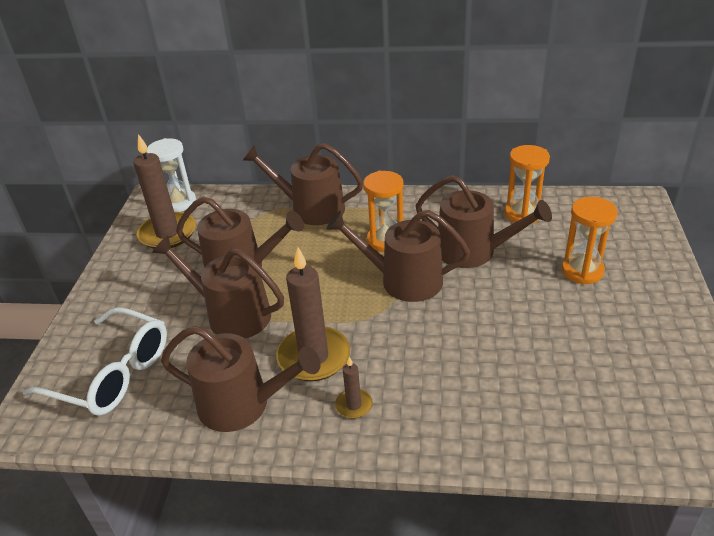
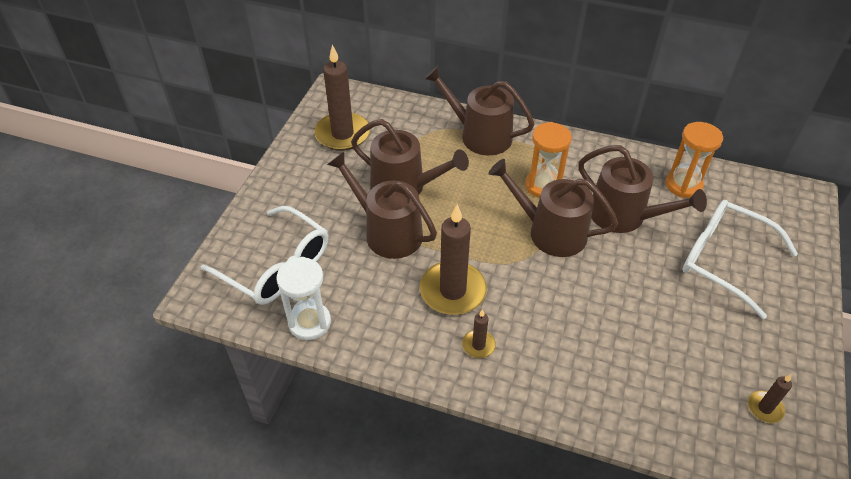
camera: 10 degrees right, 10 degrees up
white hourglass [146,138,196,212] -> white hourglass moved to [276,257,331,340]
brown watering can [161,326,321,432] -> none
orange hourglass [561,197,618,285] -> white glasses [682,200,798,319]
none -> brown candle [748,374,792,423]

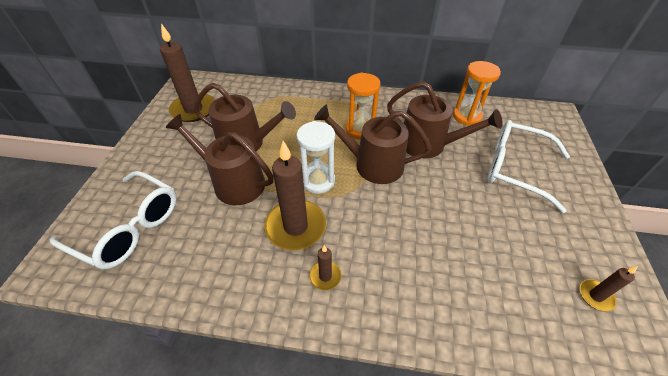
camera: 10 degrees left, 0 degrees up
white hourglass [276,257,331,340] -> white hourglass moved to [297,121,335,194]
brown watering can [424,66,534,155] -> none

